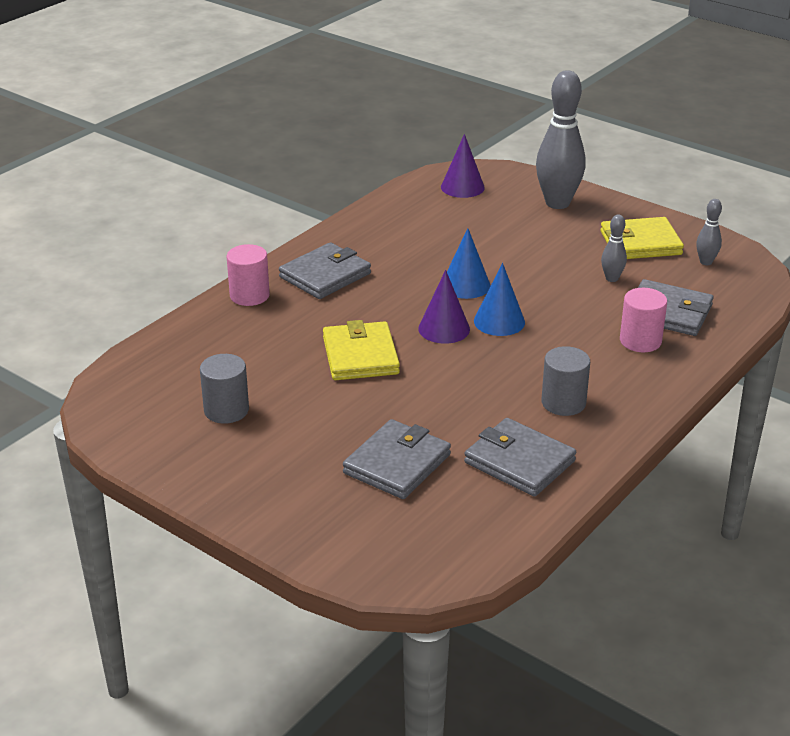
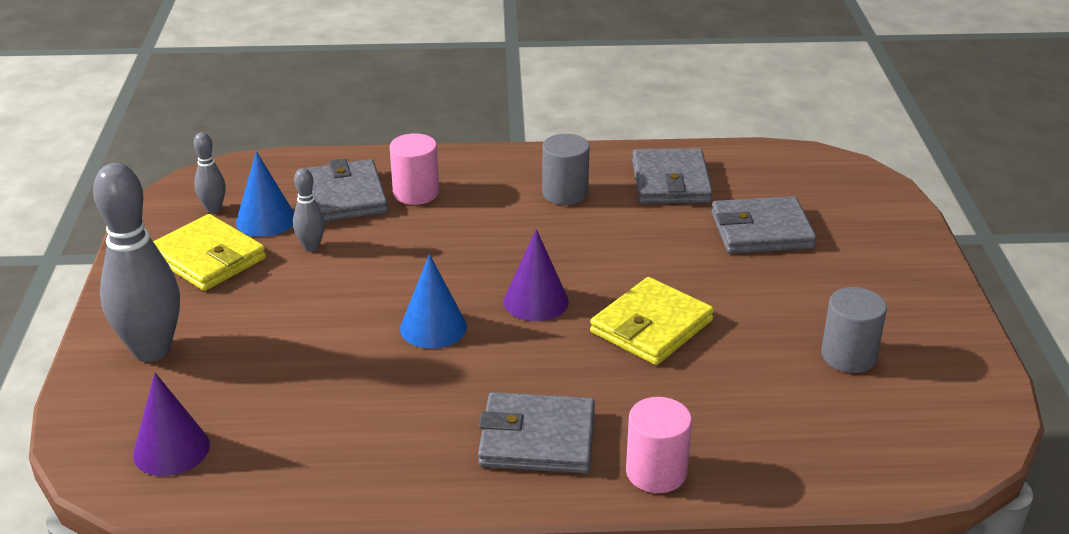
camera: 130 degrees left, 0 degrees up
blue cone [474,263,525,336] -> blue cone moved to [236,151,294,237]

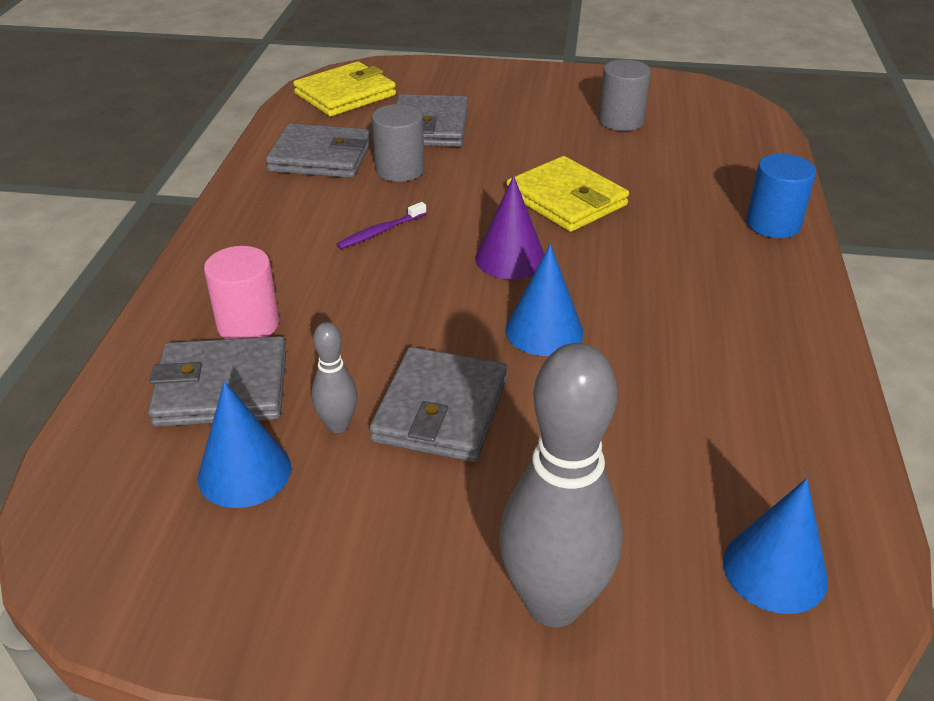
camera: 80 degrees left, 5 degrees up
purple cone [133,373,210,476] -> blue cone [723,478,828,614]
yellow wallet [153,214,266,291] -> yellow wallet moved to [293,61,396,116]
grey bowling pin [194,132,226,213] -> none
grey wallet [478,392,595,473] -> grey wallet moved to [369,347,508,462]
grey cylinder [542,134,590,205] -> grey cylinder moved to [372,104,425,182]
pink cylinder [626,397,692,493] -> blue cylinder [746,154,816,238]
none -> purple toothbrush [336,202,427,249]

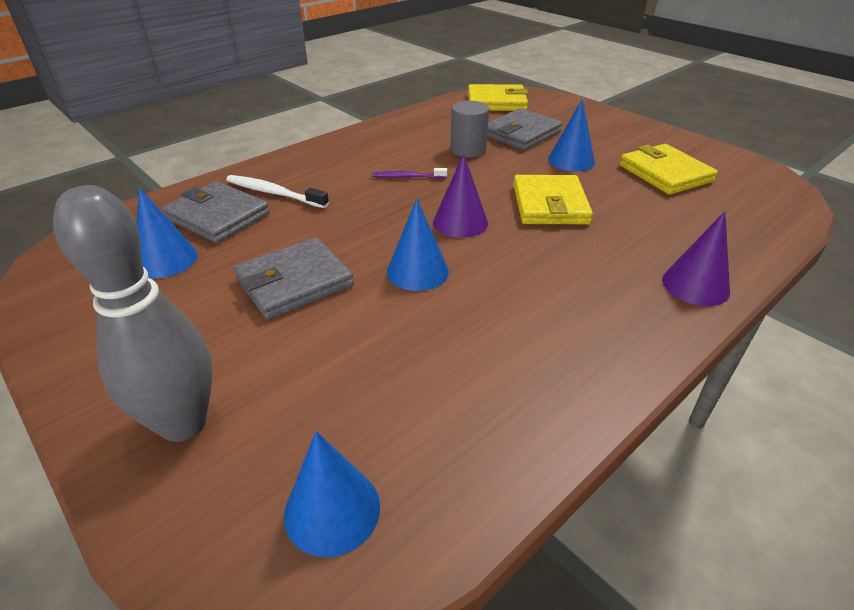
camera: 40 degrees right, 0 degrees up
pink cylinder [204,246,279,339] -> white toothbrush [226,175,329,208]
grey wallet [266,123,372,178] -> none
grey bowling pin [311,322,358,433] -> none
grey cylinder [599,60,651,131] -> yellow wallet [620,144,718,195]
blue cylinder [746,154,816,238] -> purple cone [662,211,730,306]
none -> blue cone [548,99,595,172]

